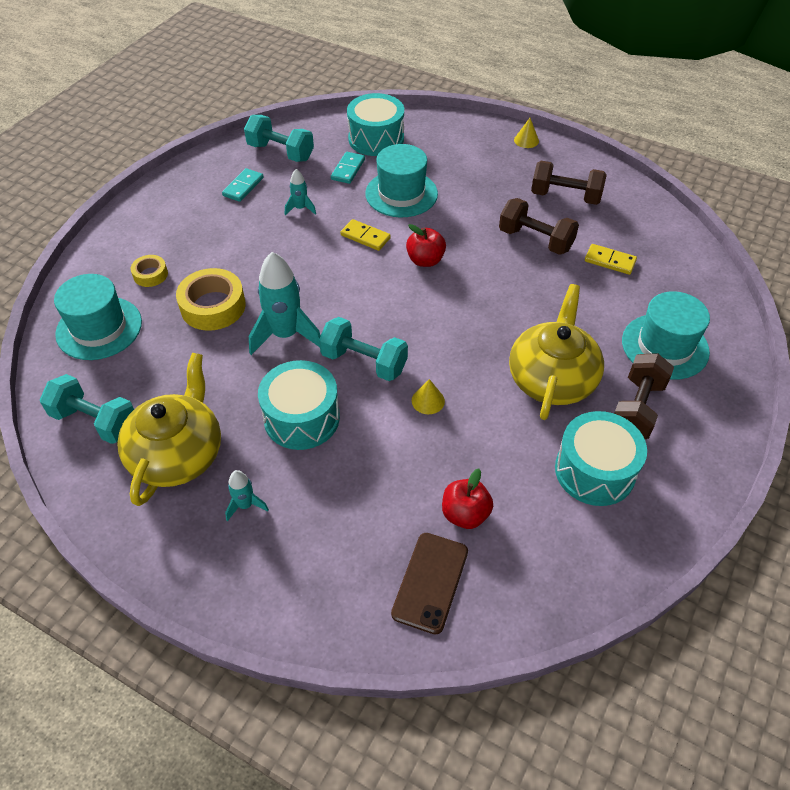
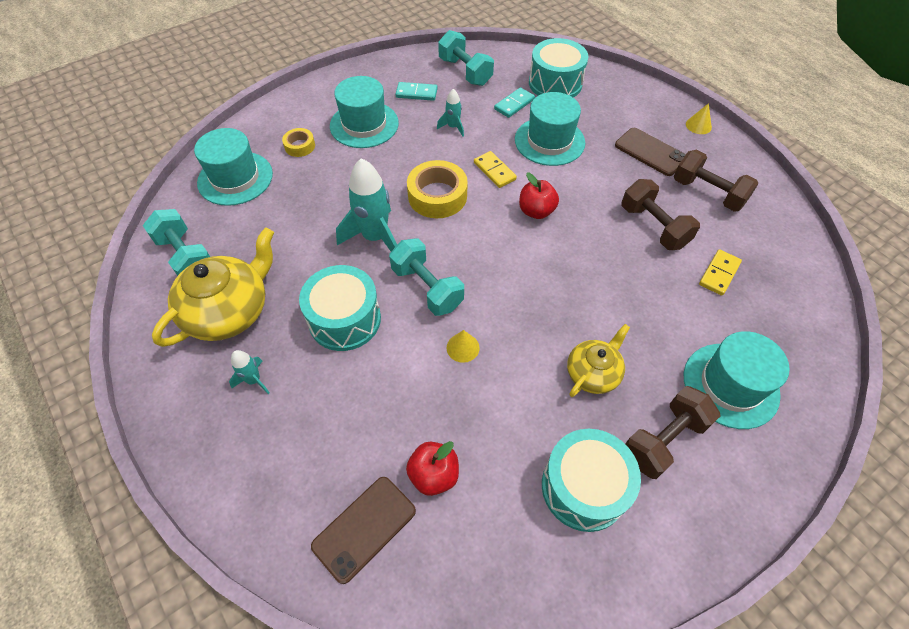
camera: 25 degrees right, 5 degrees up
yellow tape [176,268,245,331] -> yellow tape moved to [407,160,468,218]
turquoise domino [222,168,263,202] -> turquoise domino turned 45 degrees clockwise [395,82,438,101]
yellow teapot [509,284,604,420] -> yellow teapot [567,324,630,397], size x0.58
yellow domino [585,244,637,275] -> yellow domino turned 75 degrees clockwise [699,249,742,296]
none -> turquoise hat [330,76,399,148]
none -> brown phone [615,128,686,176]

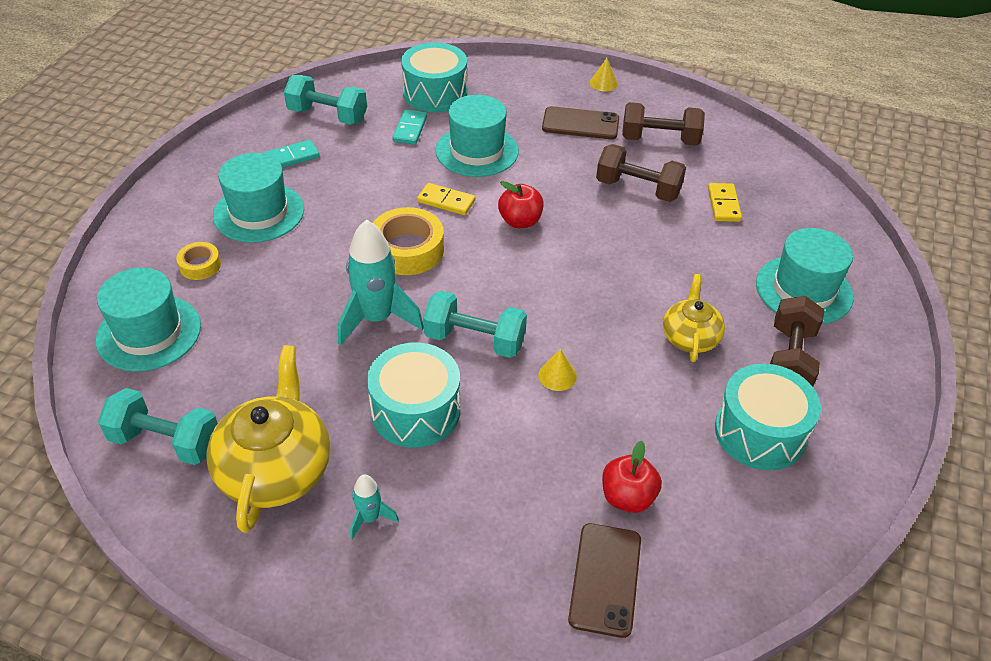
camera: 35 degrees left, 10 degrees down
turquoise rocket [437,89,464,137] -> none

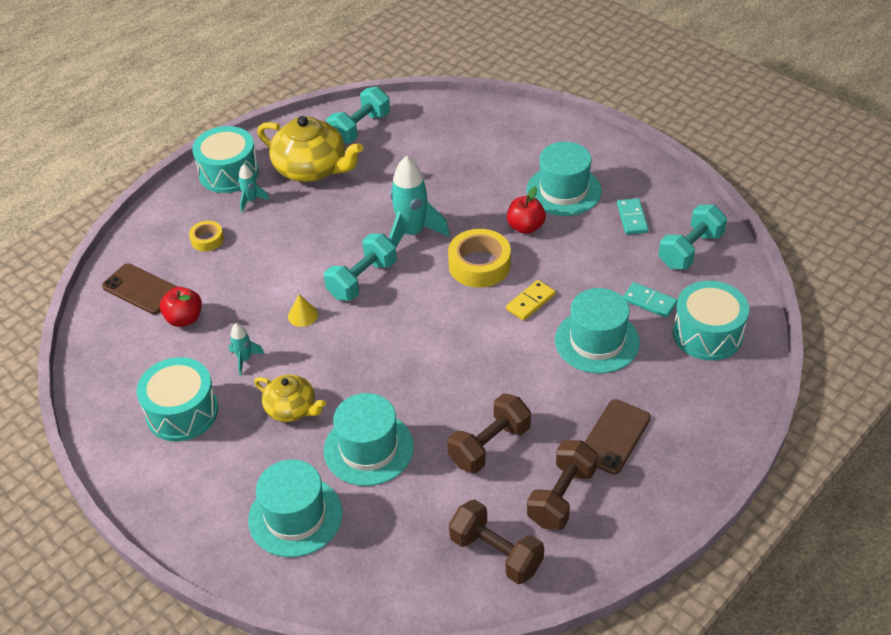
camera: 115 degrees right, 0 degrees up
turquoise hat [96,268,201,372] -> turquoise hat moved to [324,393,414,486]
yellow tape [176,242,221,280] -> yellow tape moved to [189,221,224,252]
turquoise drum [367,342,460,448] -> turquoise drum moved to [192,126,259,193]
red apple [498,181,544,228] -> red apple moved to [507,187,546,234]
yellow cone [590,58,618,92] -> none
yellow domino [708,183,742,222] -> none
brown dumbbell [770,296,824,386] -> brown dumbbell moved to [449,500,544,584]
none -> turquoise rocket [229,323,264,375]

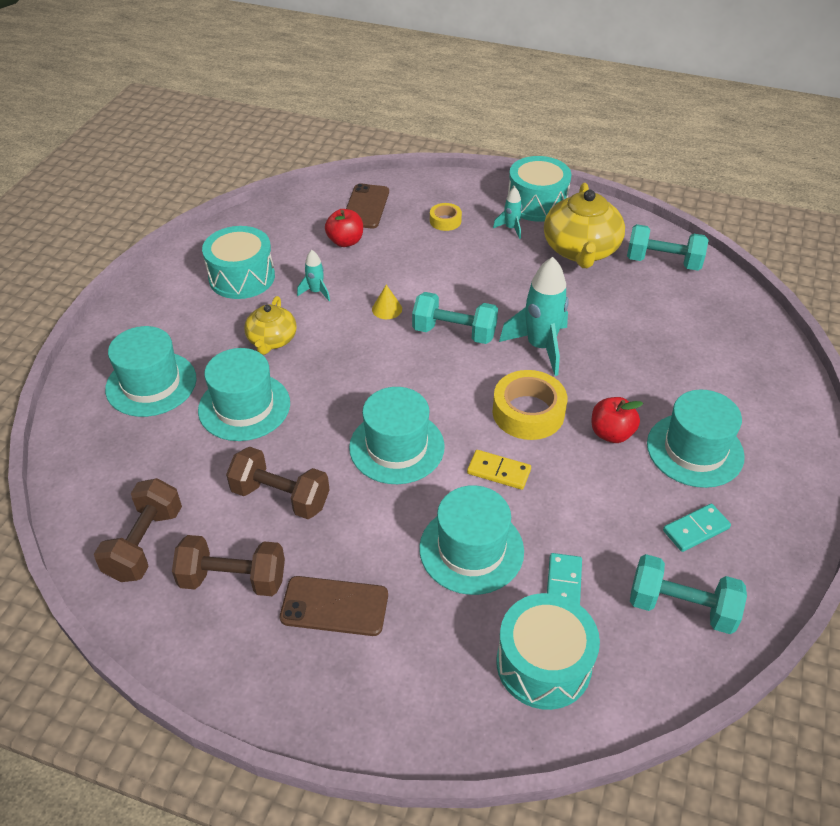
camera: 65 degrees right, 0 degrees up
none -> turquoise hat [349,387,445,484]

